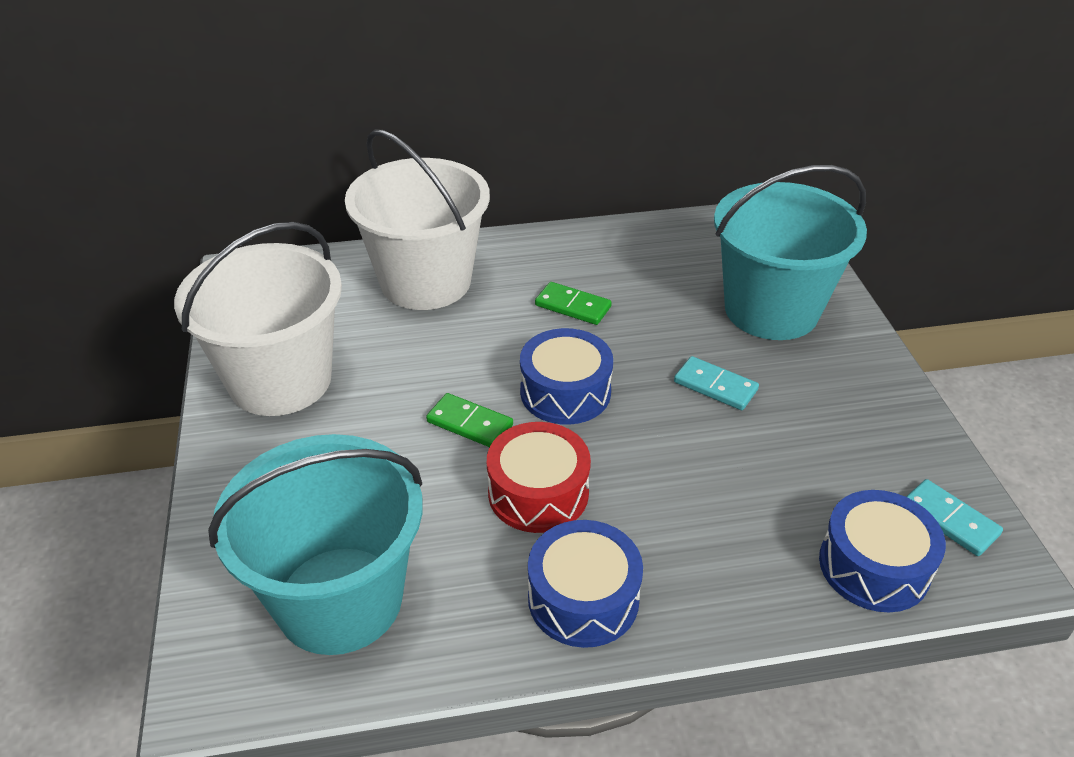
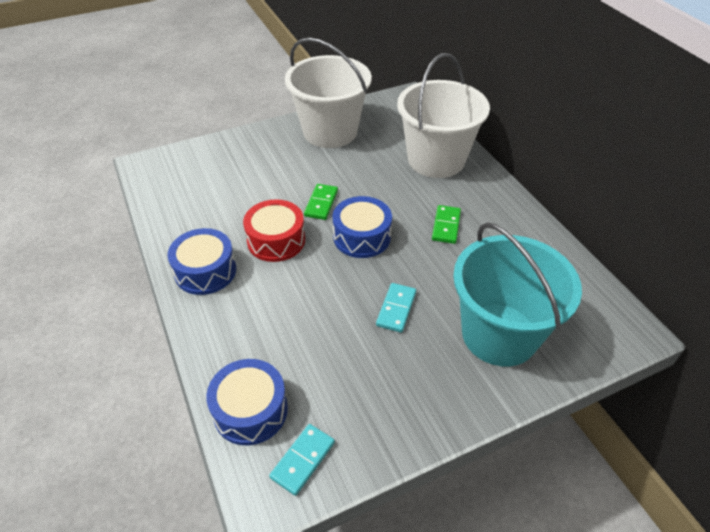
camera: 75 degrees right, 5 degrees up
turquoise bucket [208,434,423,655] -> none

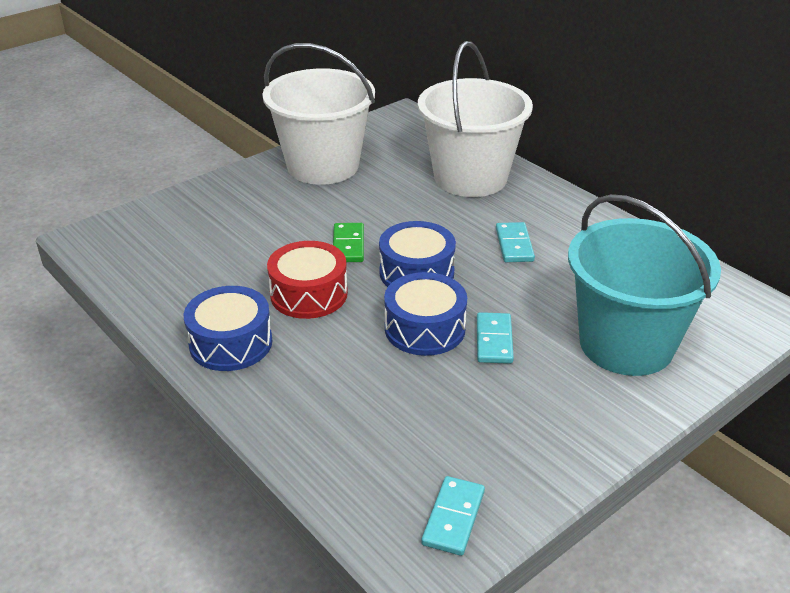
camera: 15 degrees left, 10 degrees down
blue drum [206,359,288,445] -> blue drum moved to [384,272,467,356]
green domino [432,205,461,244] -> turquoise domino [496,222,535,262]

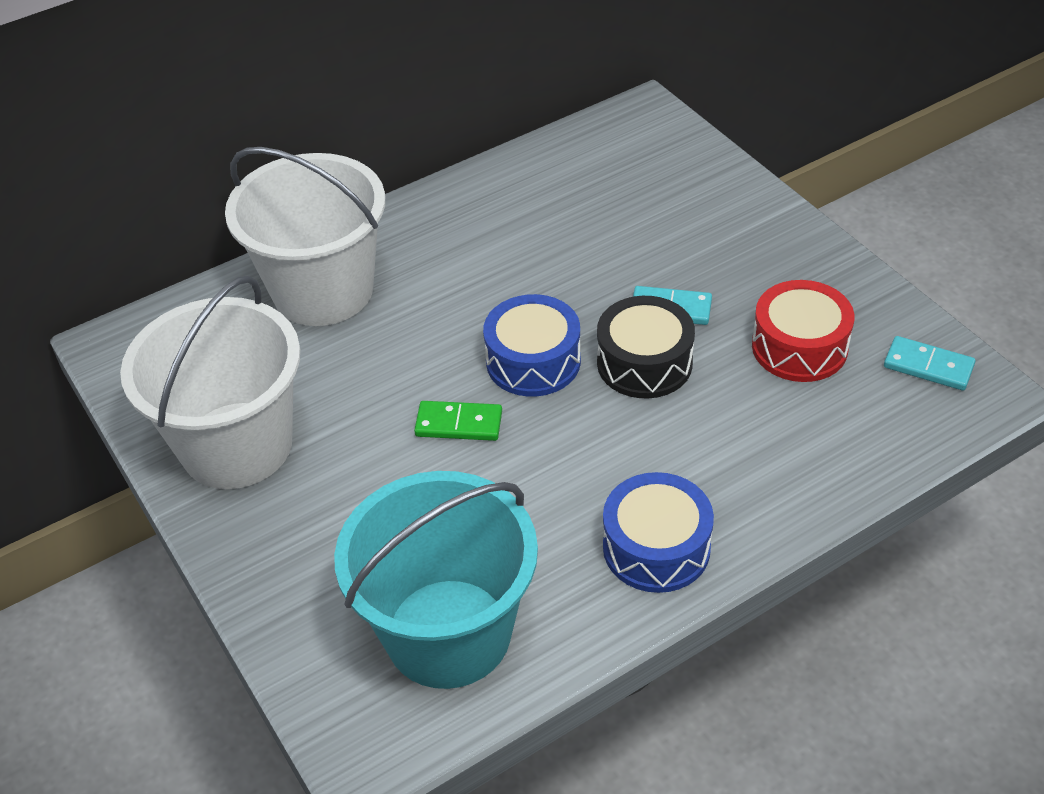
camera: 80 degrees left, 10 degrees up
red drum [267,241,348,319] -> red drum moved to [752,280,854,382]
blue drum [384,272,467,356] -> black drum [597,296,695,399]
turquoise domino [496,222,535,262] -> none
turquoise bucket [568,194,721,376] -> turquoise bucket moved to [334,471,538,689]

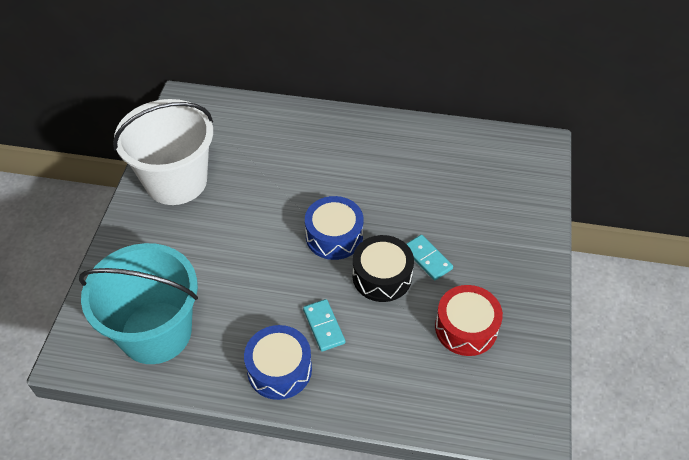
camera: 40 degrees right, 5 degrees up
white bucket [225,147,385,326] -> none
green domino [414,401,502,441] -> none
turquoise domino [884,336,976,391] -> turquoise domino moved to [303,299,345,352]

